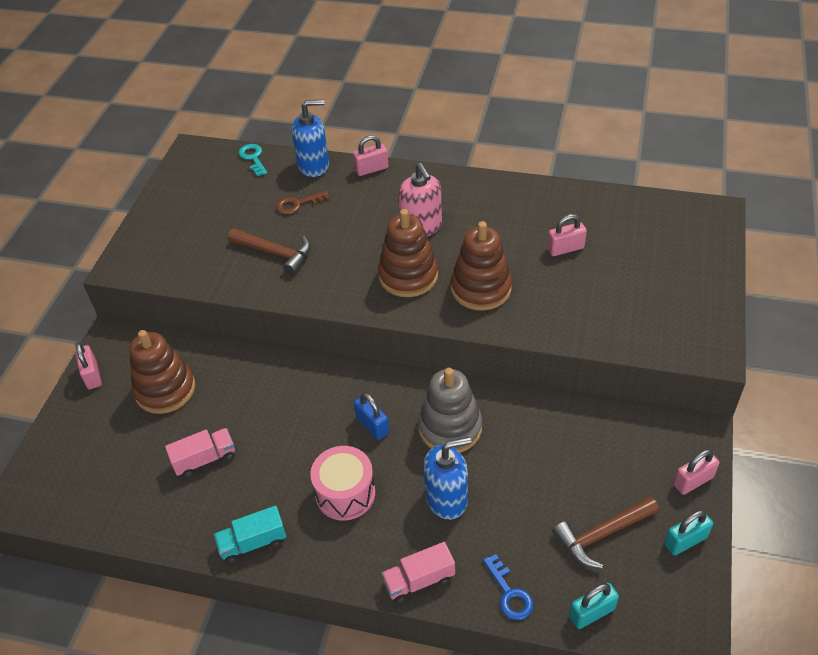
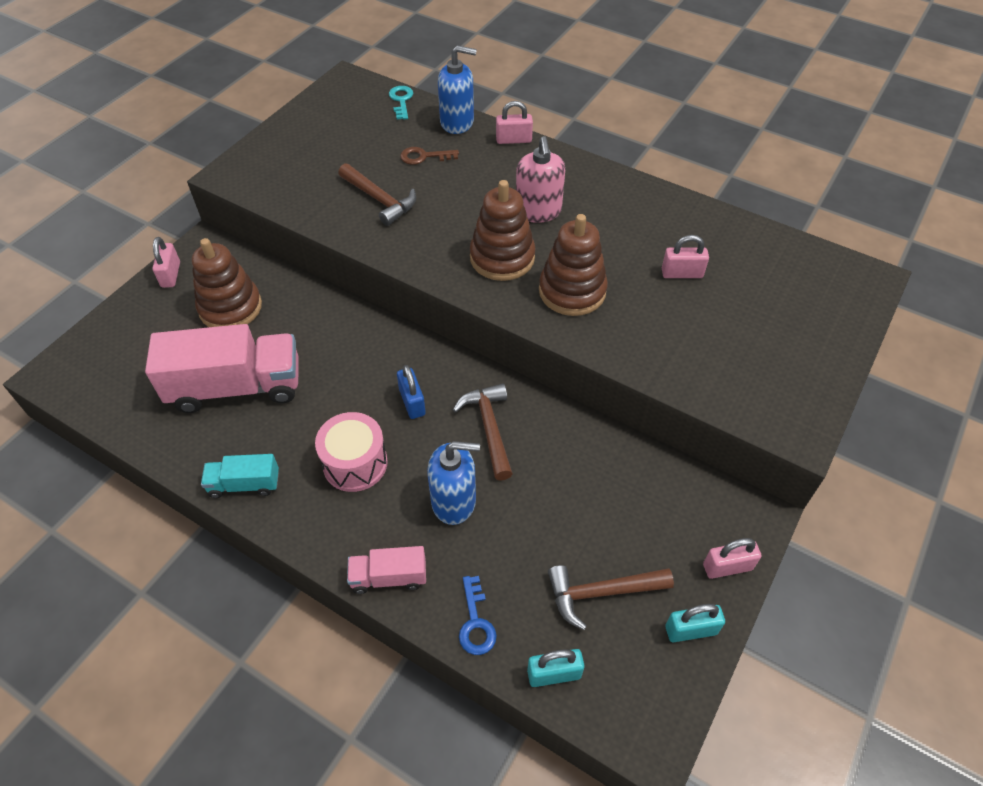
camera: 15 degrees right, 5 degrees up
pink truck [165,428,235,478] -> pink truck [145,324,299,413], size x2.03
grey stacking toy [418,368,482,453] -> brown hammer [453,383,513,481]

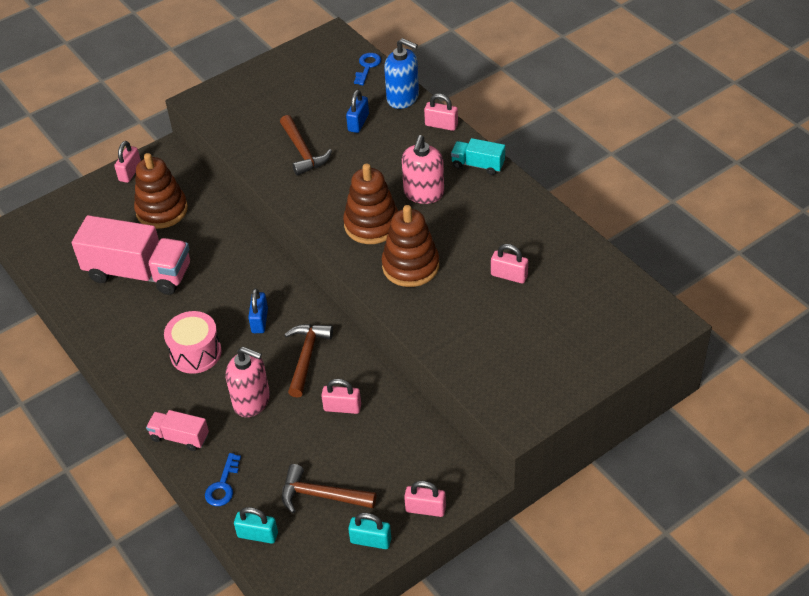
camera: 25 degrees right, 5 degrees down
turquoise truck [201,454,279,498] -> turquoise truck moved to [451,138,505,175]
turquoise key [389,86,413,120] -> blue key [354,53,381,85]
brown key [400,147,459,165] -> blue padlock [346,90,369,133]
blue soap dispenser [427,441,480,525] -> pink soap dispenser [226,347,270,417]
none -> pink padlock [321,379,361,414]

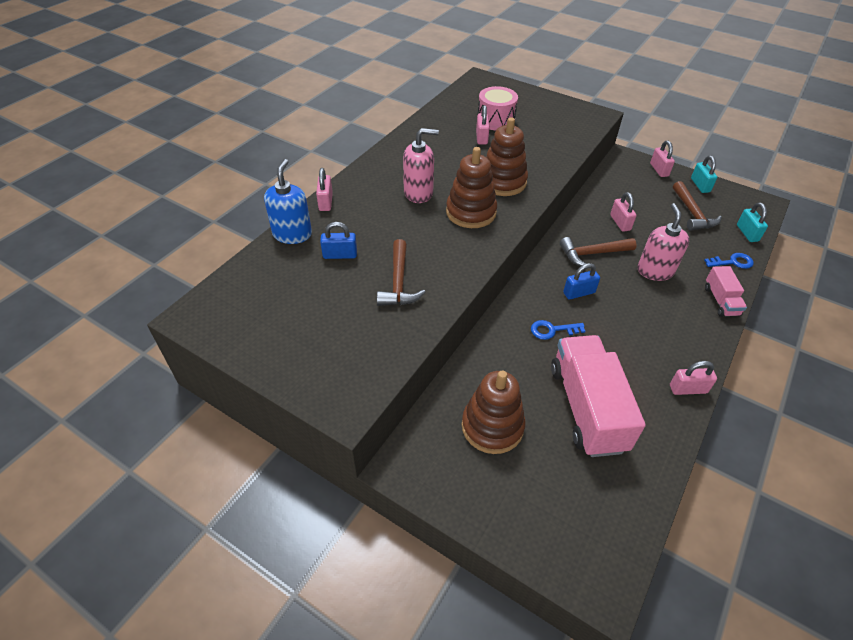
camera: 115 degrees left, 0 degrees up
pink padlock [114,141,141,183] -> pink padlock moved to [670,361,717,395]
pink drum [164,311,222,374] -> pink drum moved to [478,86,518,130]
brown hammer [280,115,332,175] -> brown hammer turned 135 degrees clockwise [377,239,425,306]
blue key [354,53,381,85] -> blue key moved to [531,320,585,340]
turquoise truck [451,138,505,175] -> none

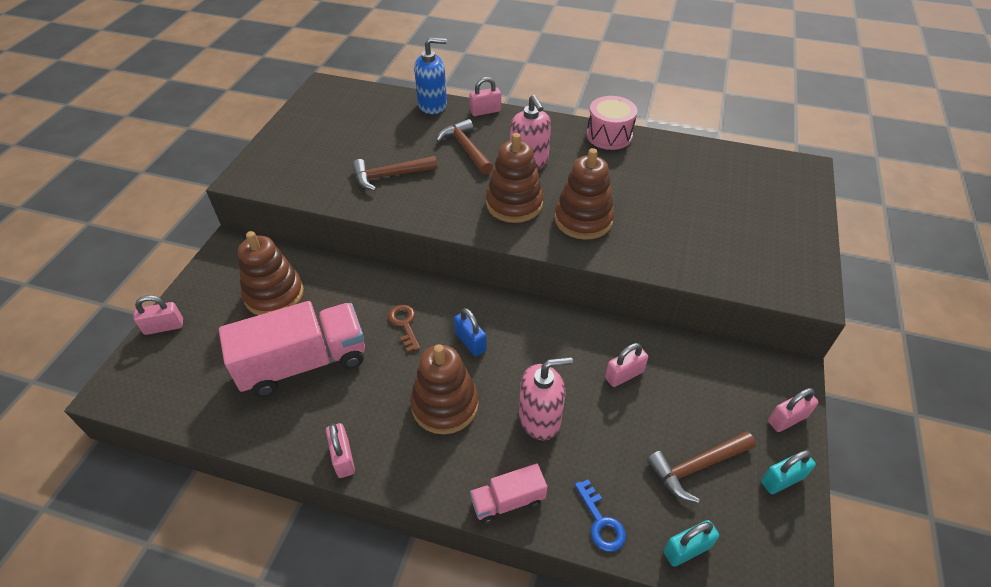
camera: 75 degrees right, 0 degrees up
blue padlock [320,222,357,259] -> none
pink padlock [476,105,490,145] -> pink padlock moved to [133,295,183,335]
pink drum [478,86,518,130] -> pink drum moved to [587,96,637,150]
blue key [531,320,585,340] -> brown key [388,304,420,352]
brown hammer [560,237,637,266] -> brown hammer moved to [436,119,493,174]
none -> brown stacking toy [410,344,478,434]

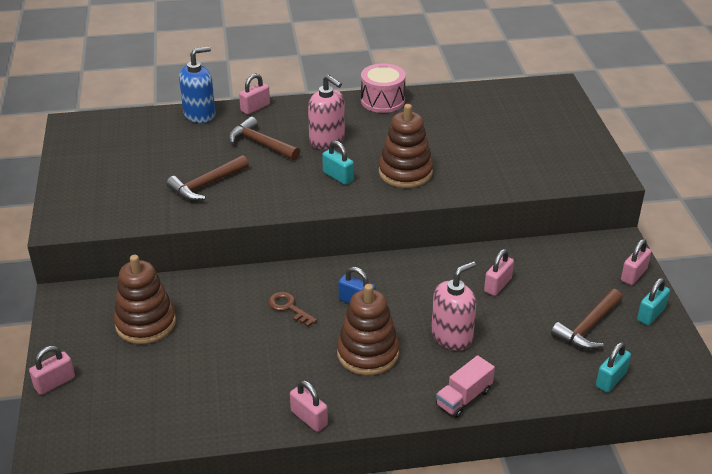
camera: 25 degrees left, 10 degrees down
pink truck [219,301,365,397] -> none
brown stacking toy [486,133,543,223] -> turquoise padlock [322,140,354,185]
blue key [575,479,626,552] -> none

